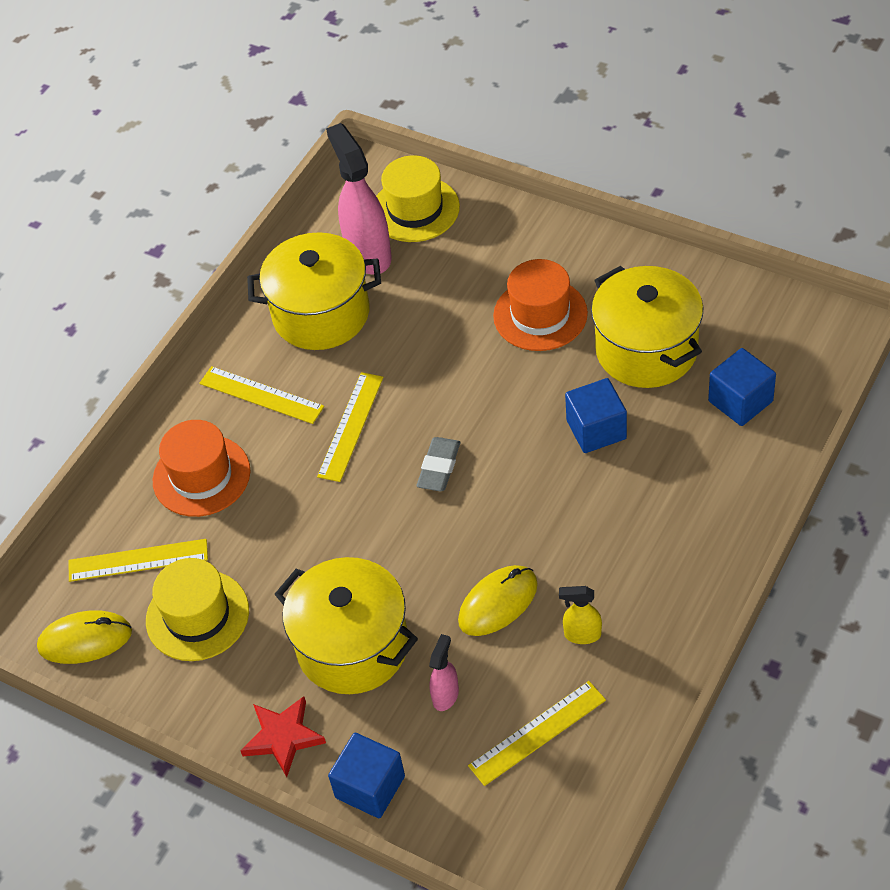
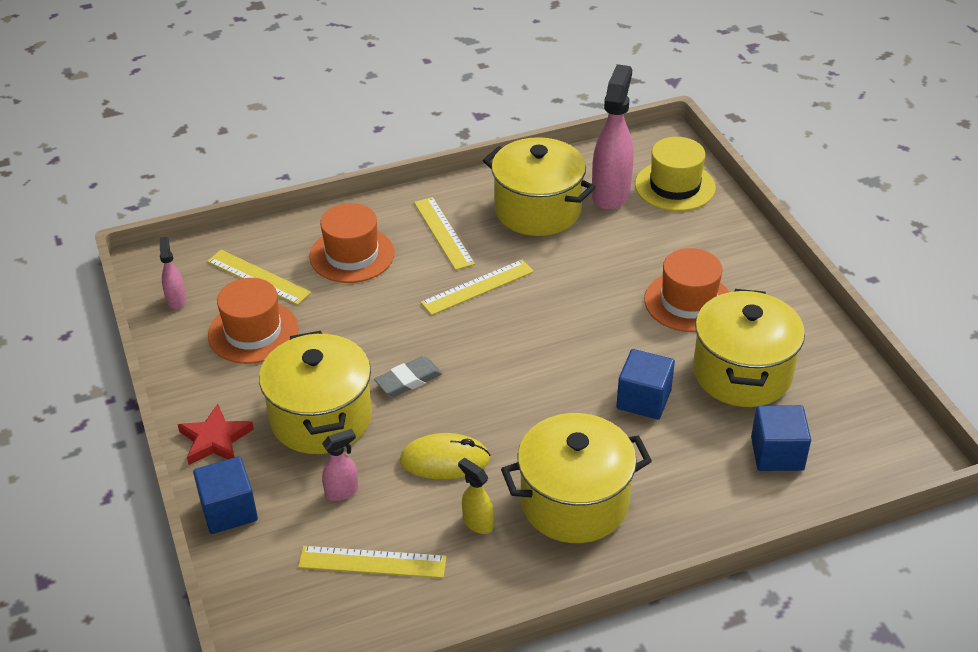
camera: 35 degrees right, 10 degrees down
yellow mouse [37,610,132,664] -> pink spray bottle [160,237,186,309]
yellow hat [146,558,249,661] -> orange hat [208,278,299,364]
grey eraser [417,437,460,491] -> grey eraser moved to [374,356,442,397]
none -> yellow pot [501,413,652,543]

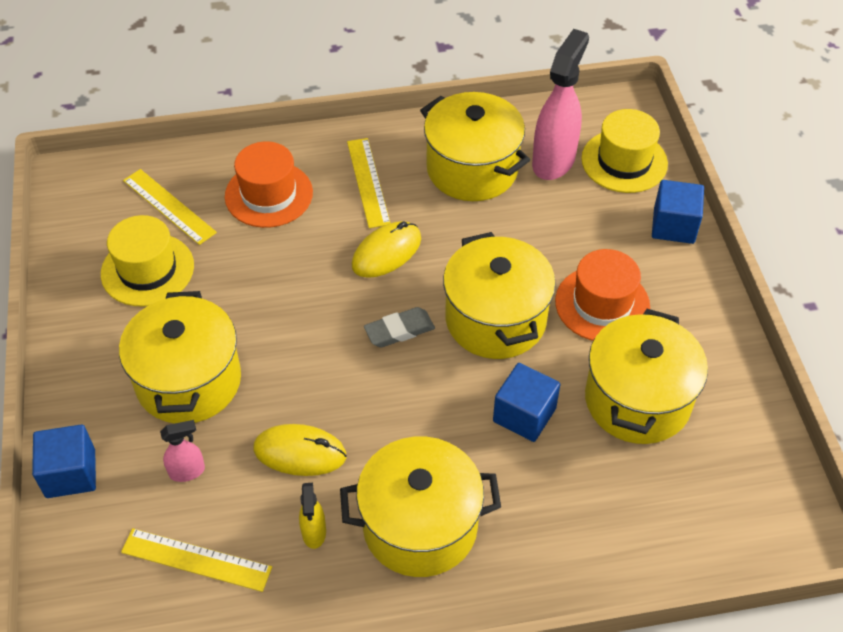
camera: 10 degrees right, 10 degrees up
pink spray bottle [160,237,186,309] -> none
red star [178,404,254,465] -> none
orange hat [208,278,299,364] -> yellow hat [101,215,194,306]
grey eraser [374,356,442,397] -> grey eraser moved to [364,307,435,347]
yellow ruler [421,260,534,315] -> yellow mouse [352,221,421,278]
yellow spray bottle [458,458,494,534] -> yellow spray bottle turned 150 degrees counterclockwise [299,483,326,549]
blue cube [751,405,811,471] -> blue cube moved to [652,180,704,244]
none -> yellow pot [443,232,556,359]

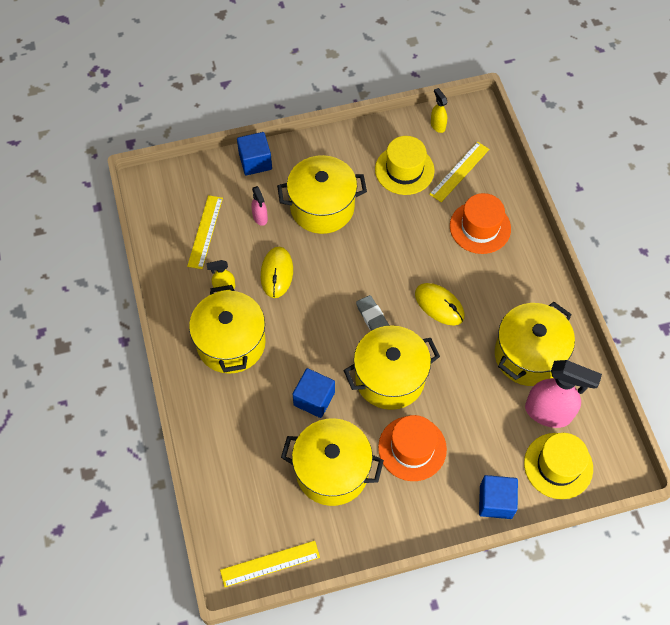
camera: 85 degrees right, 10 degrees up
yellow ruler [347,138,390,228] -> yellow ruler moved to [220,541,320,587]
none -> yellow spray bottle [431,88,448,133]

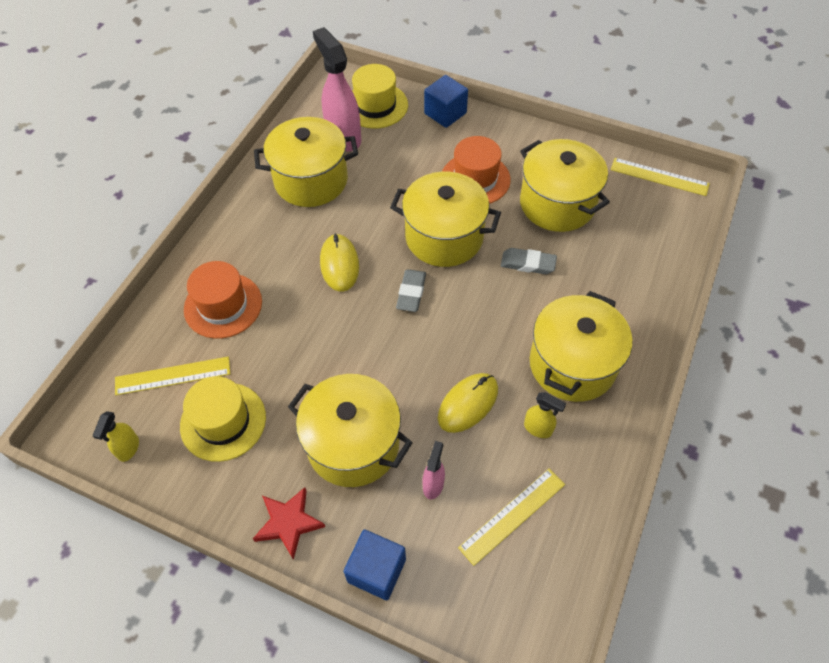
camera: 140 degrees left, 5 degrees down
blue cube [292,368,335,418] -> grey eraser [501,248,557,274]
none -> red star [253,487,325,560]

